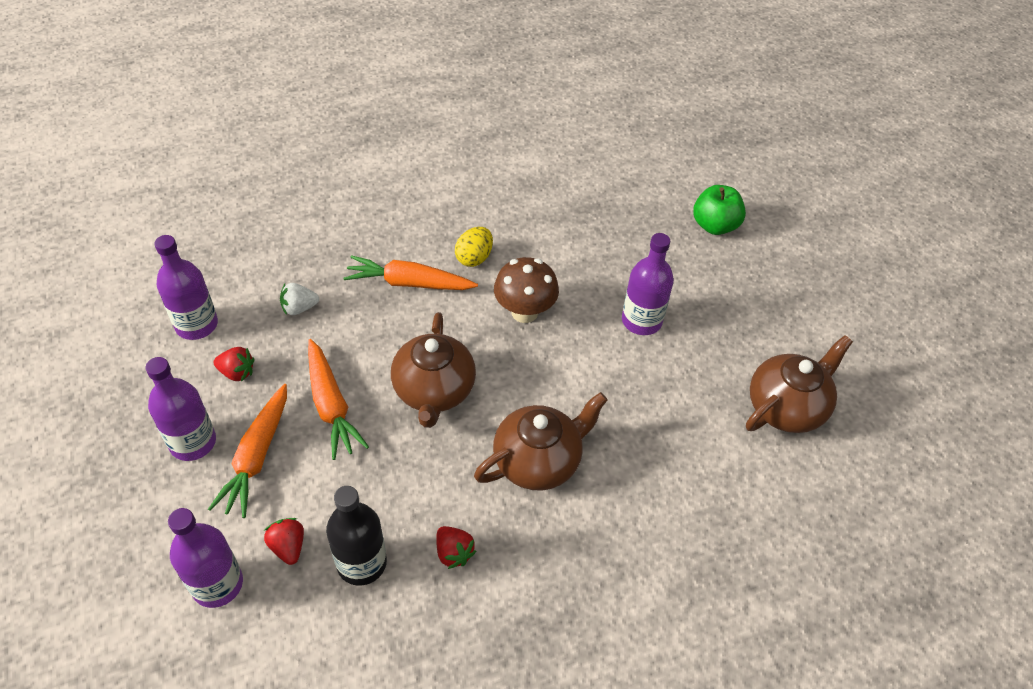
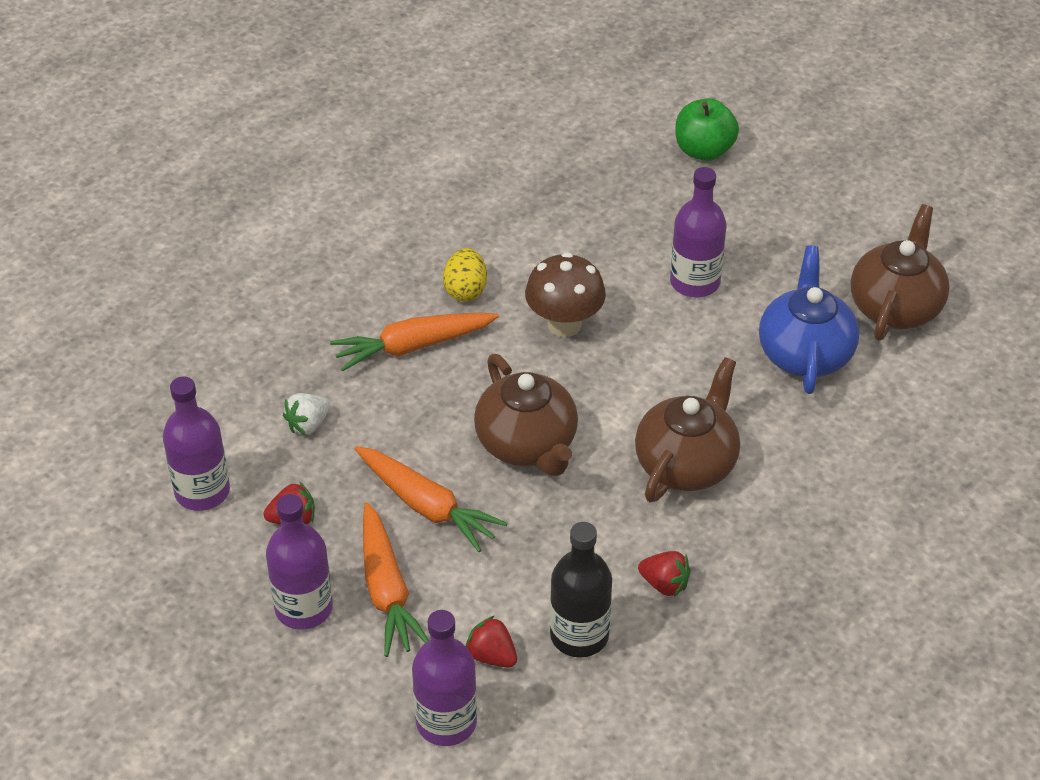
camera: 25 degrees left, 5 degrees down
none -> blue teapot [759,246,859,394]

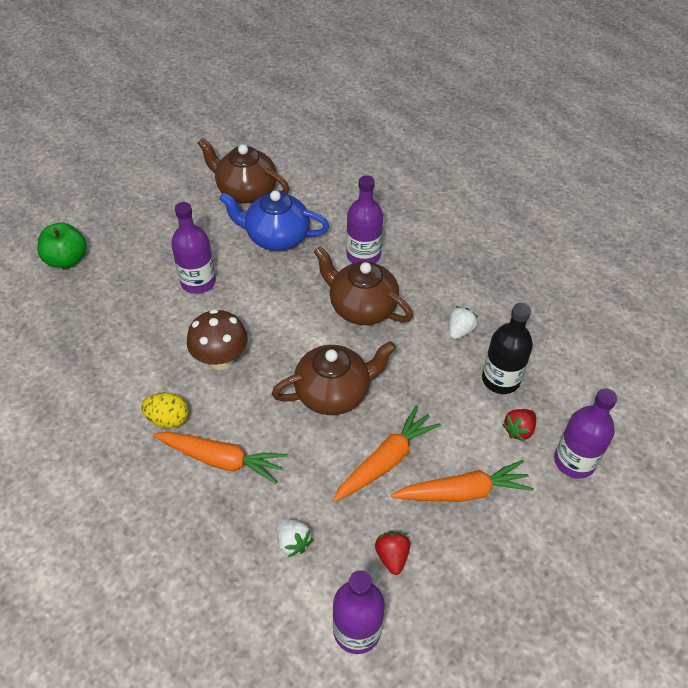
camera: 85 degrees left, 5 degrees up
purple bottle [266,494,333,630] -> purple bottle moved to [346,175,383,263]
orange carrot [330,313,499,372] -> orange carrot turned 60 degrees counterclockwise [153,432,287,484]
red strawberry [638,551,691,597] -> white strawberry [449,306,478,339]

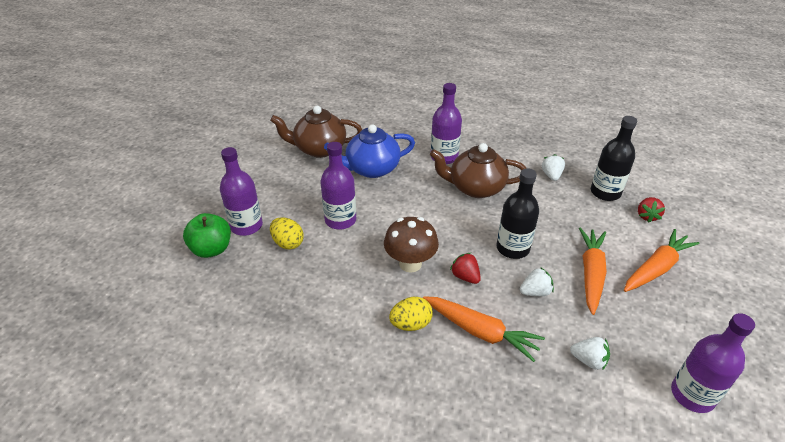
camera: 30 degrees left, 10 degrees down
orange carrot [153,432,287,484] -> orange carrot turned 45 degrees clockwise [423,296,545,362]
brown teapot [272,341,396,415] -> black bottle [496,168,539,259]
red strawberry [375,531,410,575] -> red strawberry moved to [450,253,481,284]
purple bottle [554,388,617,479] -> purple bottle moved to [220,147,263,236]
none -> yellow egg [270,217,304,250]
none -> white strawberry [520,267,554,296]

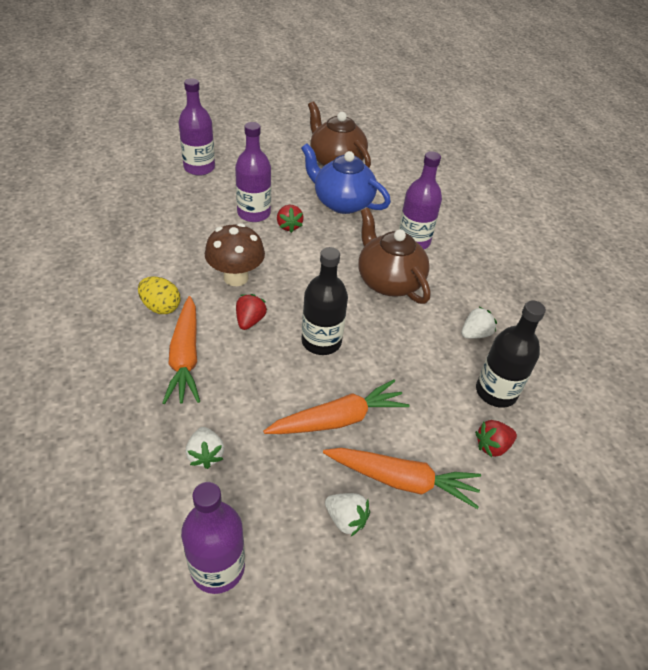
camera: 50 degrees right, 5 degrees up
green apple [183,213,231,258] -> none
yellow egg [270,217,304,250] -> none
white strawberry [520,267,554,296] -> white strawberry moved to [325,493,370,536]
none -> red strawberry [277,205,304,233]

